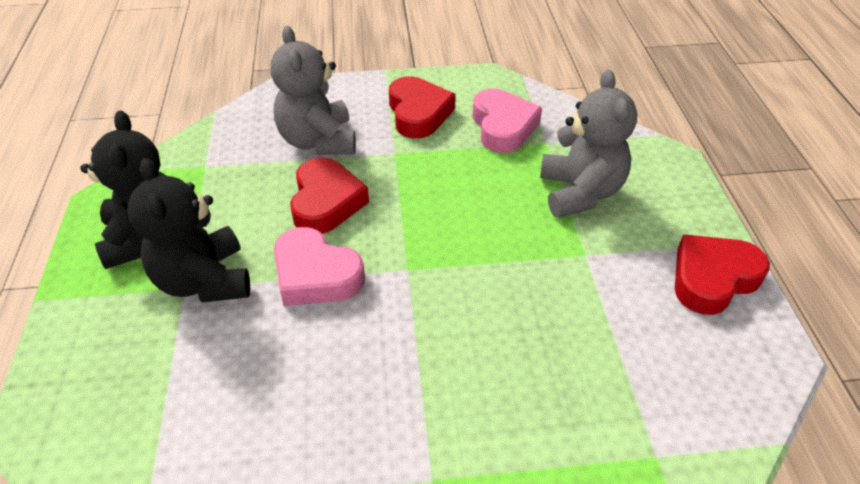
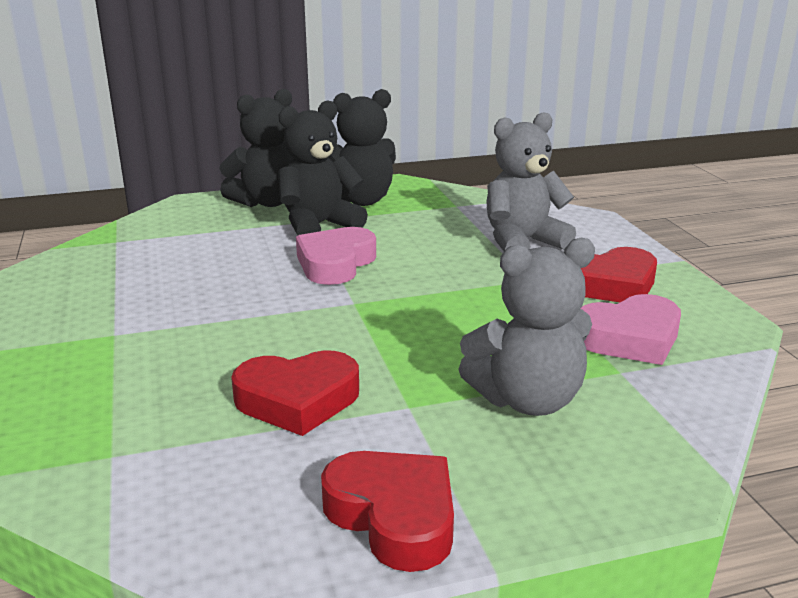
camera: 80 degrees right, 20 degrees down
red heart [290,157,369,234] -> red heart moved to [231,350,359,436]
none -> black teddy bear [219,89,294,207]

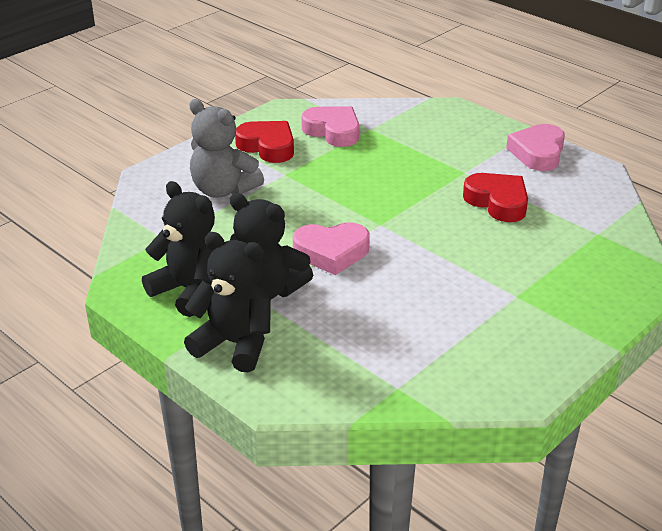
camera: 120 degrees left, 10 degrees up
red heart [321,451,454,572] -> pink heart [506,124,565,171]
grey teddy bear [458,238,595,416] -> none

